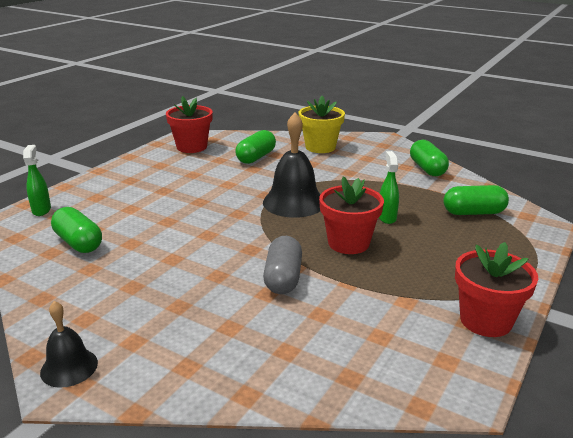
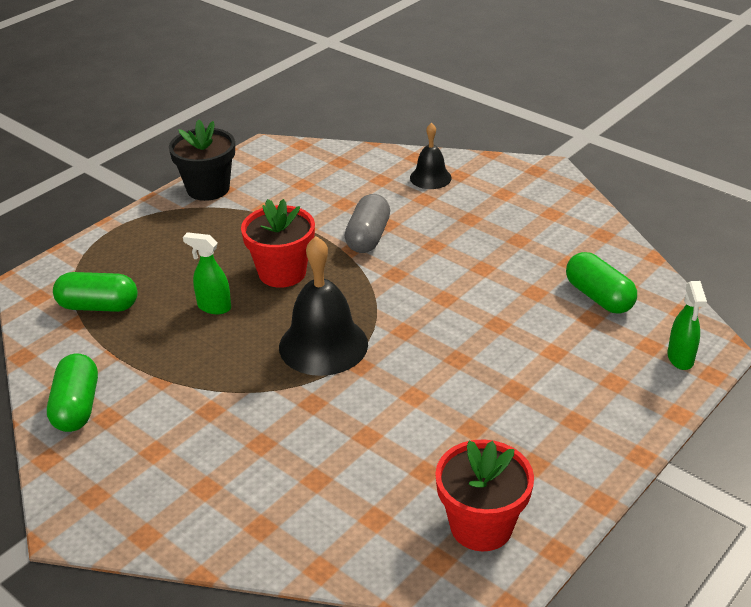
camera: 170 degrees left, 10 degrees up
black bell [40,301,98,388] -> black bell moved to [410,123,452,189]
green capsule [235,130,276,164] -> none
yellow flower pot [299,96,345,153] -> none
green spray bottle [379,151,399,224] -> green spray bottle turned 105 degrees clockwise [183,232,231,314]
red flower pot [455,242,538,337] -> black flower pot [169,119,235,201]

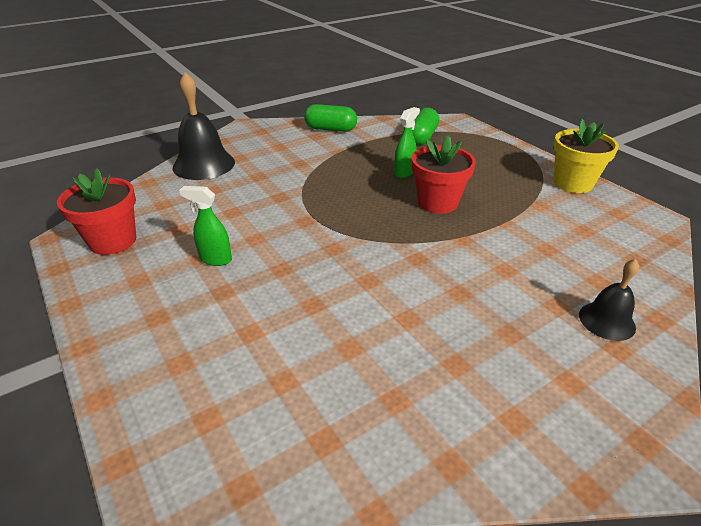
camera: 105 degrees right, 0 degrees up
black flower pot [169,119,235,201] -> yellow flower pot [553,119,619,193]
black bell [279,236,368,376] -> black bell moved to [173,72,235,180]
grey capsule [345,194,390,253] -> none
green capsule [566,252,637,314] -> none
green spray bottle [668,281,707,370] -> green spray bottle moved to [179,186,232,266]

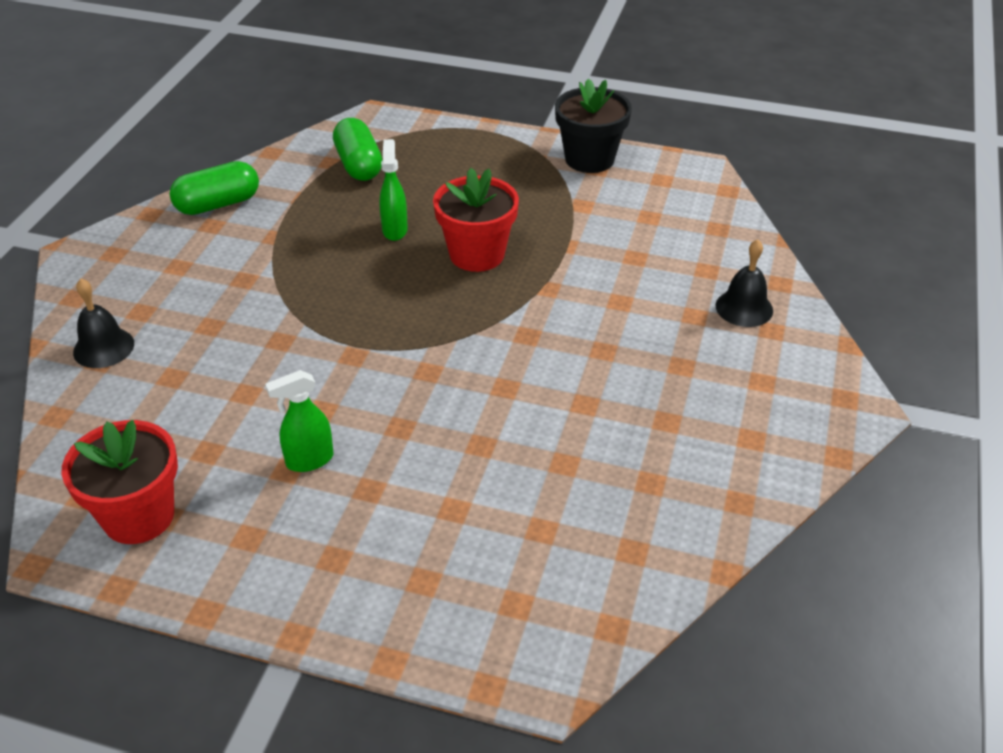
camera: 40 degrees left, 5 degrees up
black bell [173,72,235,180] -> black bell [73,279,134,368], size x0.57
yellow flower pot [553,119,619,193] -> black flower pot [555,78,632,173]

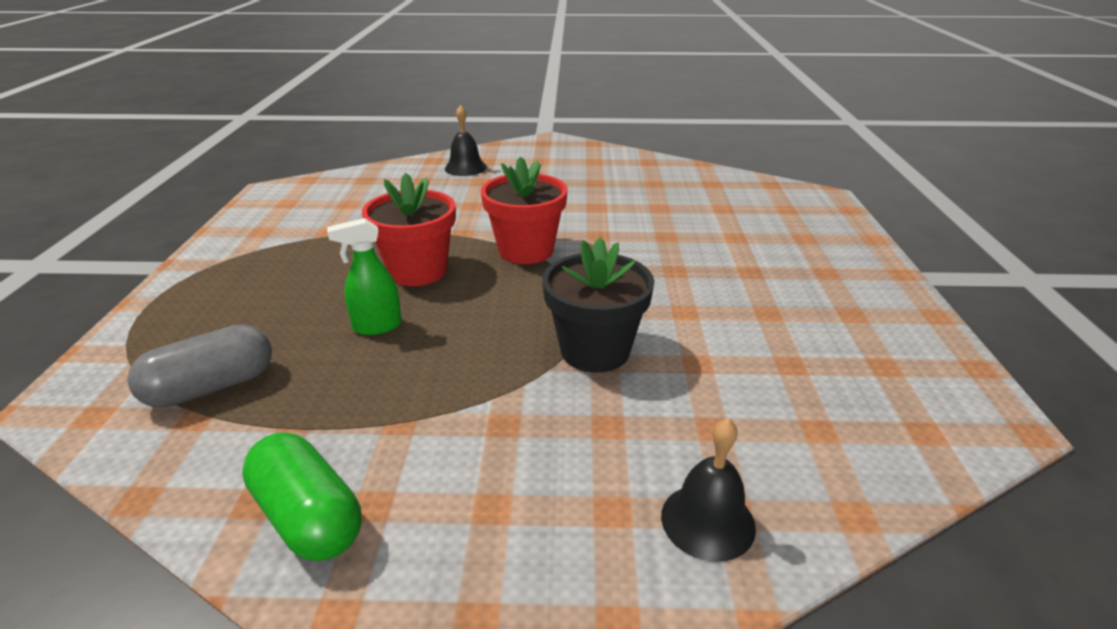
camera: 105 degrees left, 10 degrees down
red flower pot [61,420,178,544] -> red flower pot moved to [481,156,568,264]
green spray bottle [265,370,334,472] -> none
green capsule [333,118,382,181] -> grey capsule [127,324,272,408]
black flower pot [555,78,632,173] -> black flower pot moved to [542,237,654,372]

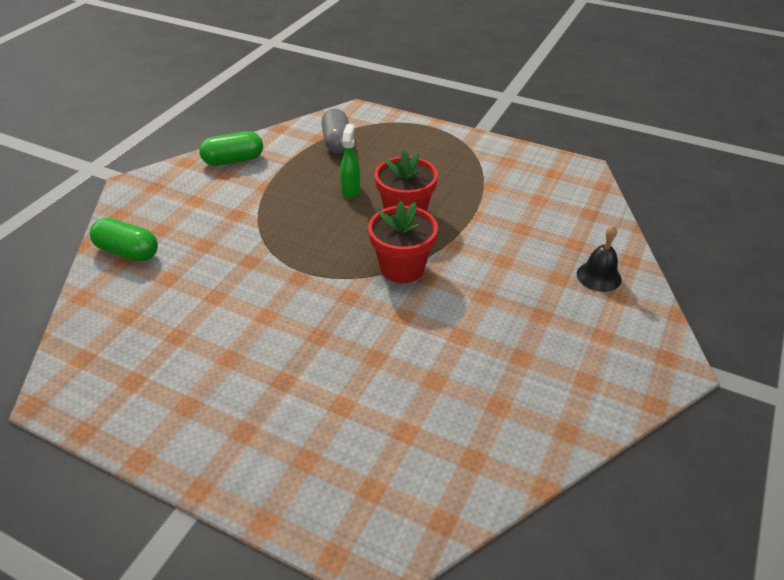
camera: 115 degrees right, 10 degrees up
black flower pot [542,237,654,372] -> none
black bell [661,418,756,562] -> green capsule [90,218,158,262]

